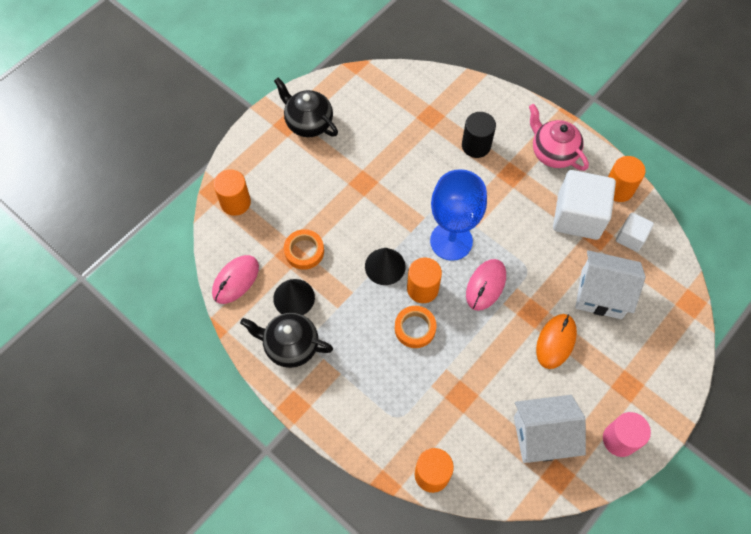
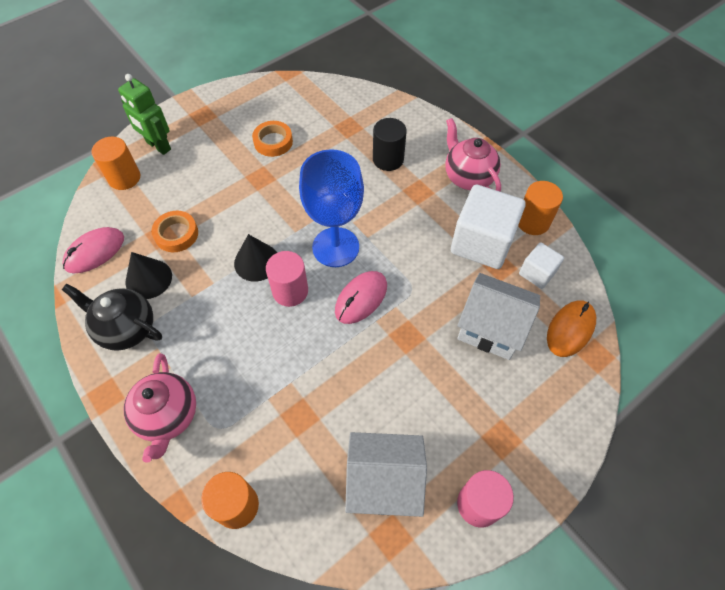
camera: 10 degrees right, 5 degrees down
black teapot [274,78,338,137] -> none
orange tape [395,306,436,348] -> orange tape moved to [252,121,293,157]
orange cylinder [407,258,442,303] -> pink cylinder [266,251,308,307]
orange mouse [536,314,577,369] -> orange mouse moved to [547,300,596,357]
none -> green robot [118,74,171,155]
none -> pink teapot [124,353,196,463]

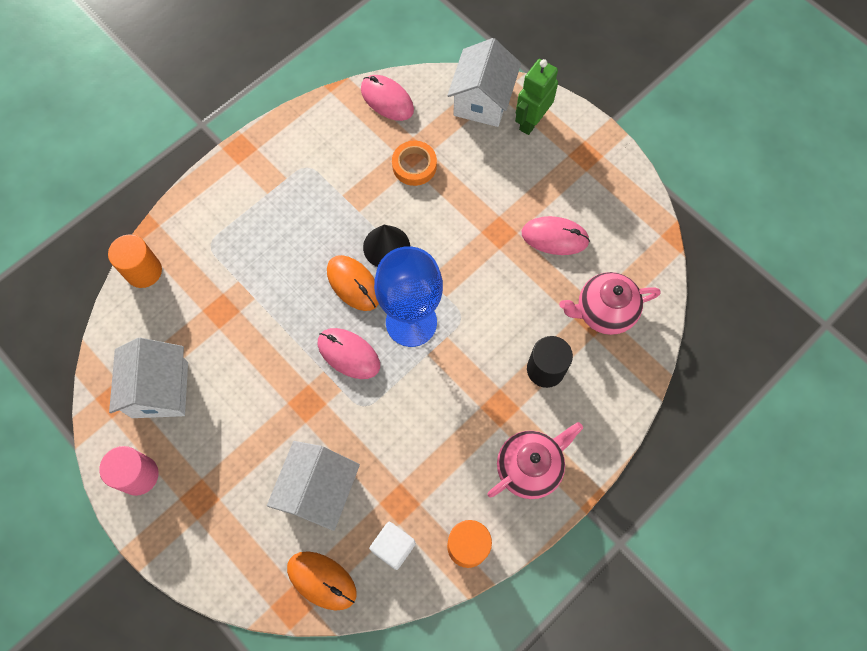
camera: 85 degrees right, 10 degrees up
black teapot [61,284,162,351] -> none
orange cylinder [91,136,140,190] -> white house [447,38,521,127]
pink teapot [124,353,196,463] -> pink teapot moved to [559,272,660,335]
black cone [125,252,172,299] -> none
orange tape [252,121,293,157] -> pink mouse [522,216,590,255]
pink cylinder [266,251,308,307] -> orange mouse [327,255,379,311]
white cube [451,185,526,269] -> none

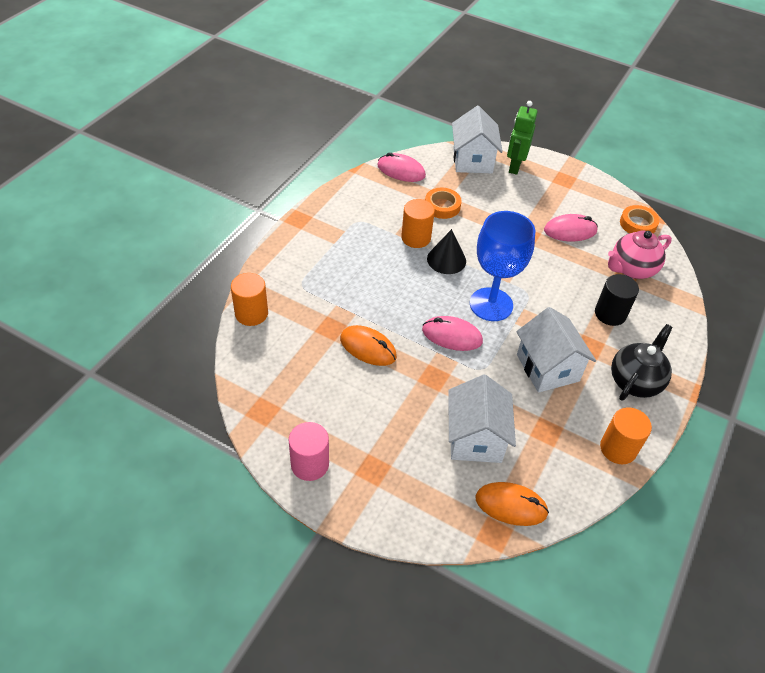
camera: 20 degrees left, 20 degrees down
white house [109,338,188,418] -> white house moved to [516,307,596,393]
orange mouse [327,255,379,311] -> orange mouse moved to [340,325,397,366]
white cube [369,522,416,570] -> none
pink teapot [487,422,583,499] -> black teapot [611,324,673,401]
none -> orange cylinder [401,199,435,248]
none -> orange tape [620,205,659,234]

